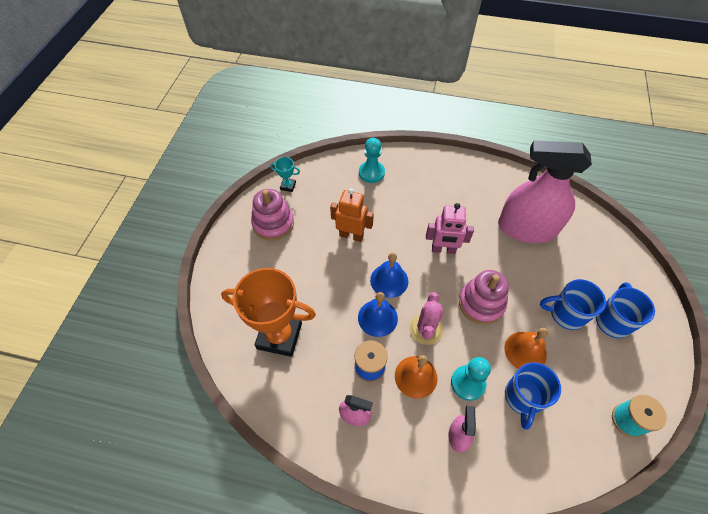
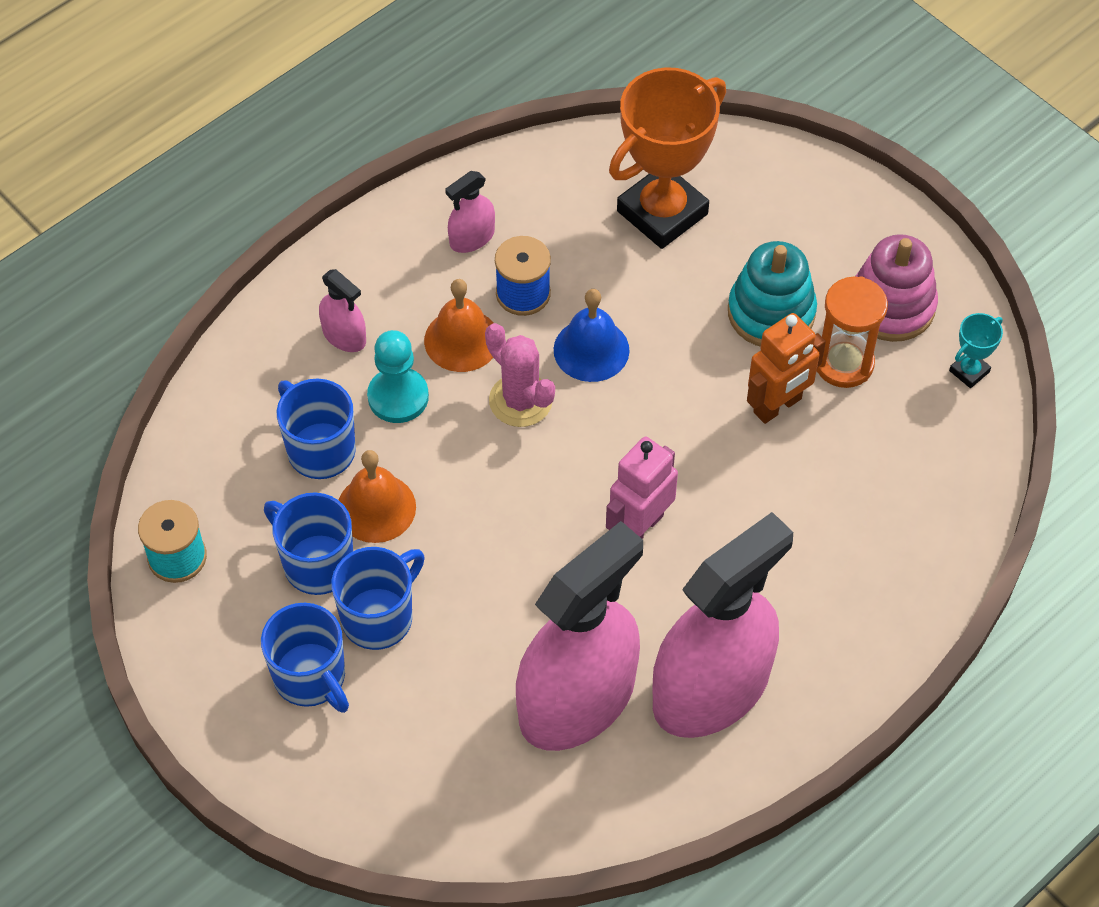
camera: 125 degrees right, 0 degrees up
turquoise pawn [359,138,385,183] -> none
blue bell [370,252,408,298] -> none
pink stacking toy [459,270,509,325] -> none
none -> blue mug [264,493,353,595]
none -> pink spray bottle [652,512,793,738]
none -> turquoise stacking toy [728,241,817,347]
none -> orange hourglass [817,276,888,388]

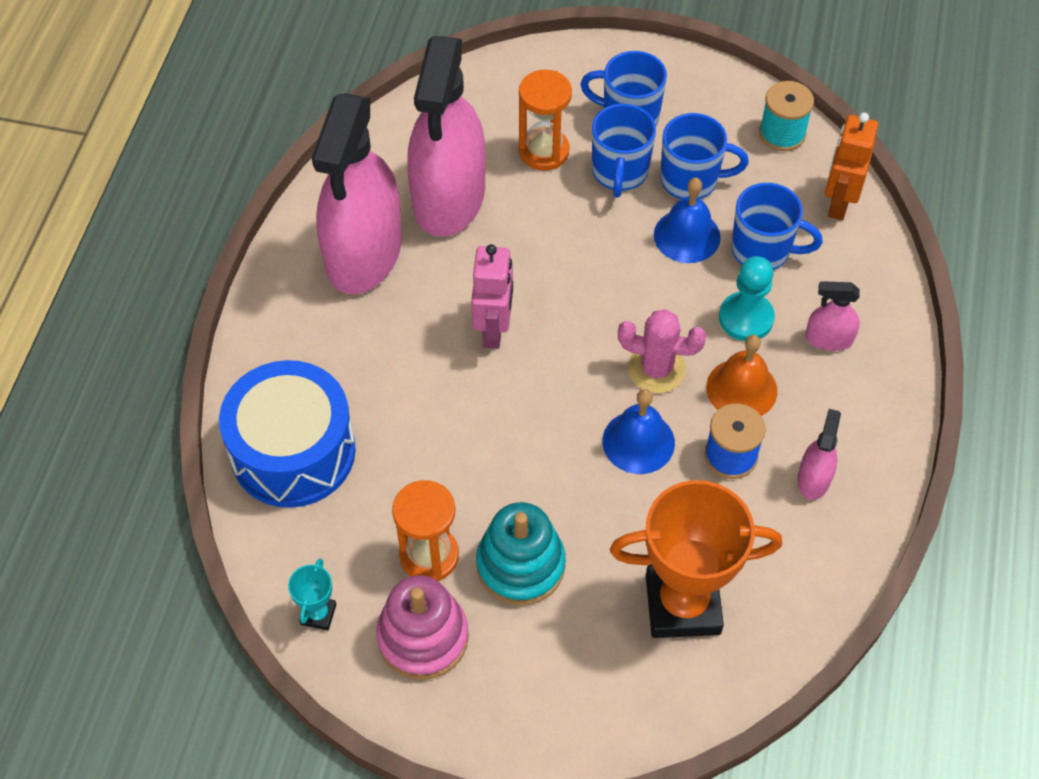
camera: 145 degrees right, 0 degrees up
orange bell [339,450,416,543] -> blue bell [654,178,721,263]
orange trophy [609,67,726,249] -> orange trophy turned 75 degrees clockwise [610,480,782,638]
orange robot [747,313,826,424] -> orange robot moved to [825,112,878,220]
none -> blue drum [219,360,356,508]
none -> orange hourglass [519,70,572,171]

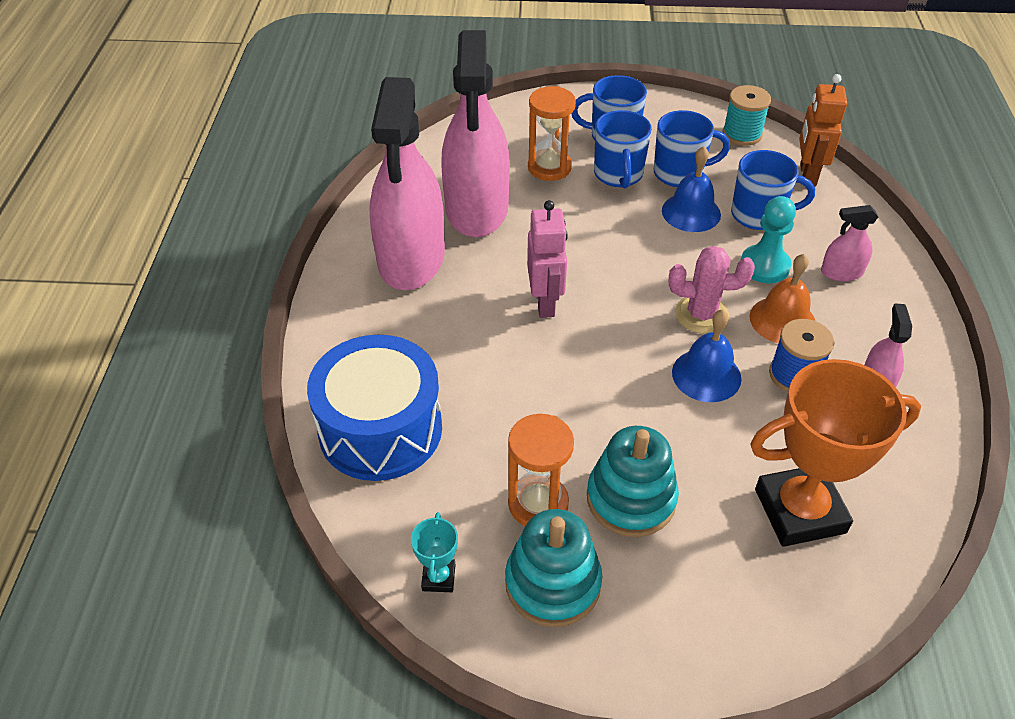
camera: 10 degrees left, 10 degrees down
pink stacking toy [376,575,469,680] -> turquoise stacking toy [505,509,602,627]

